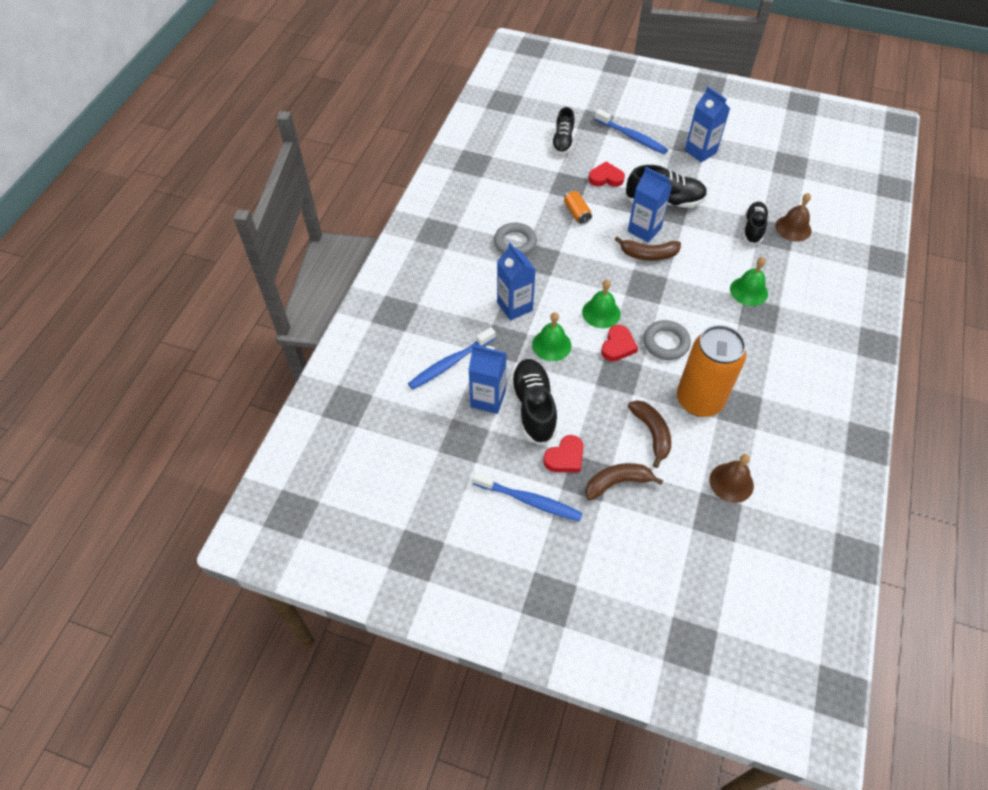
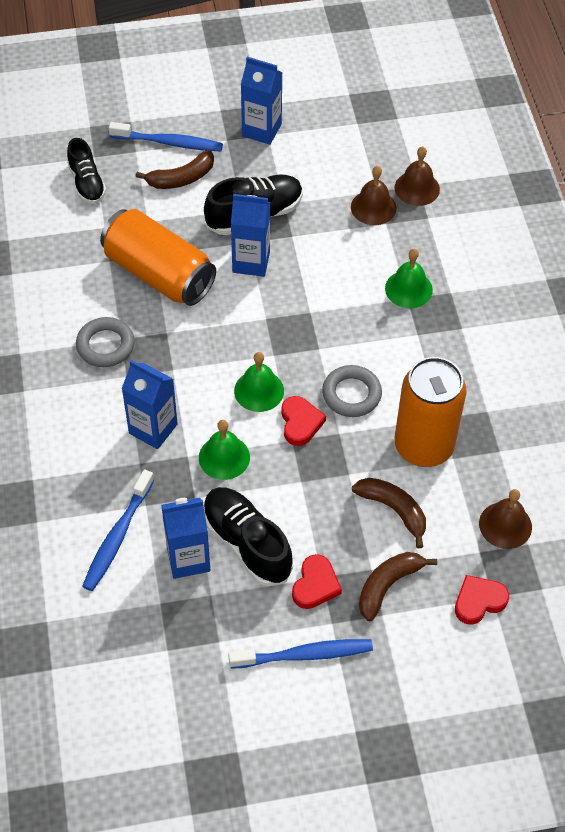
camera: 30 degrees left, 0 degrees up
orange can [564,190,592,224] -> orange can [100,209,216,306], size x2.41
red heart [588,162,625,187] -> red heart moved to [455,575,509,625]
brown banana [614,236,681,261] -> brown banana moved to [135,150,214,189]
black shoe [743,202,769,244] -> brown bell [351,166,396,225]

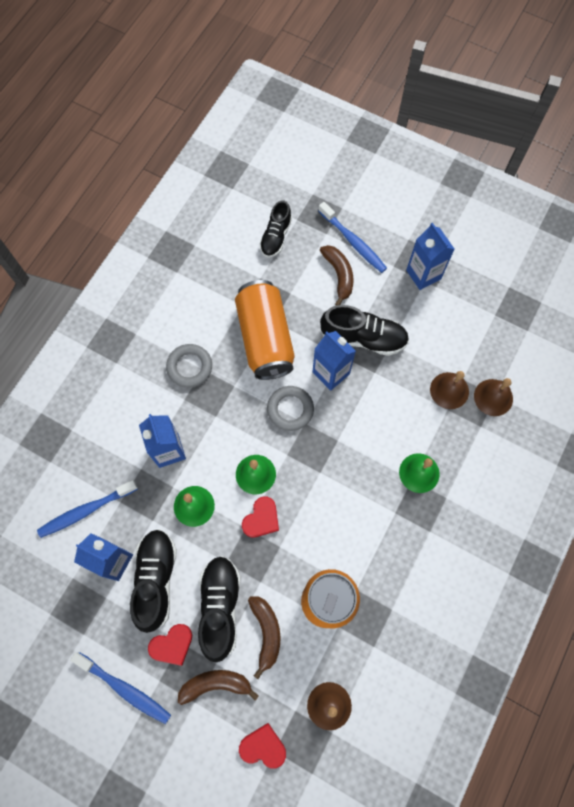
camera: 40 degrees right, 15 degrees up
brown banana [135,150,214,189] -> brown banana turned 120 degrees counterclockwise [320,245,353,306]
grey ring [322,365,382,417] -> grey ring moved to [267,386,314,431]
none -> black shoe [198,556,240,663]

